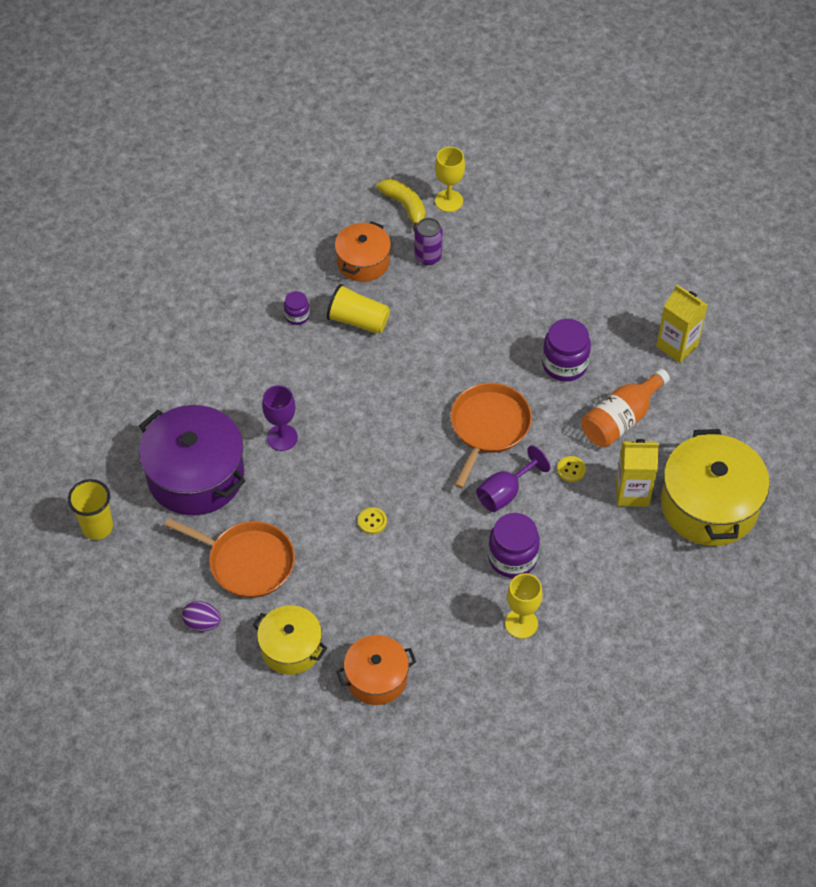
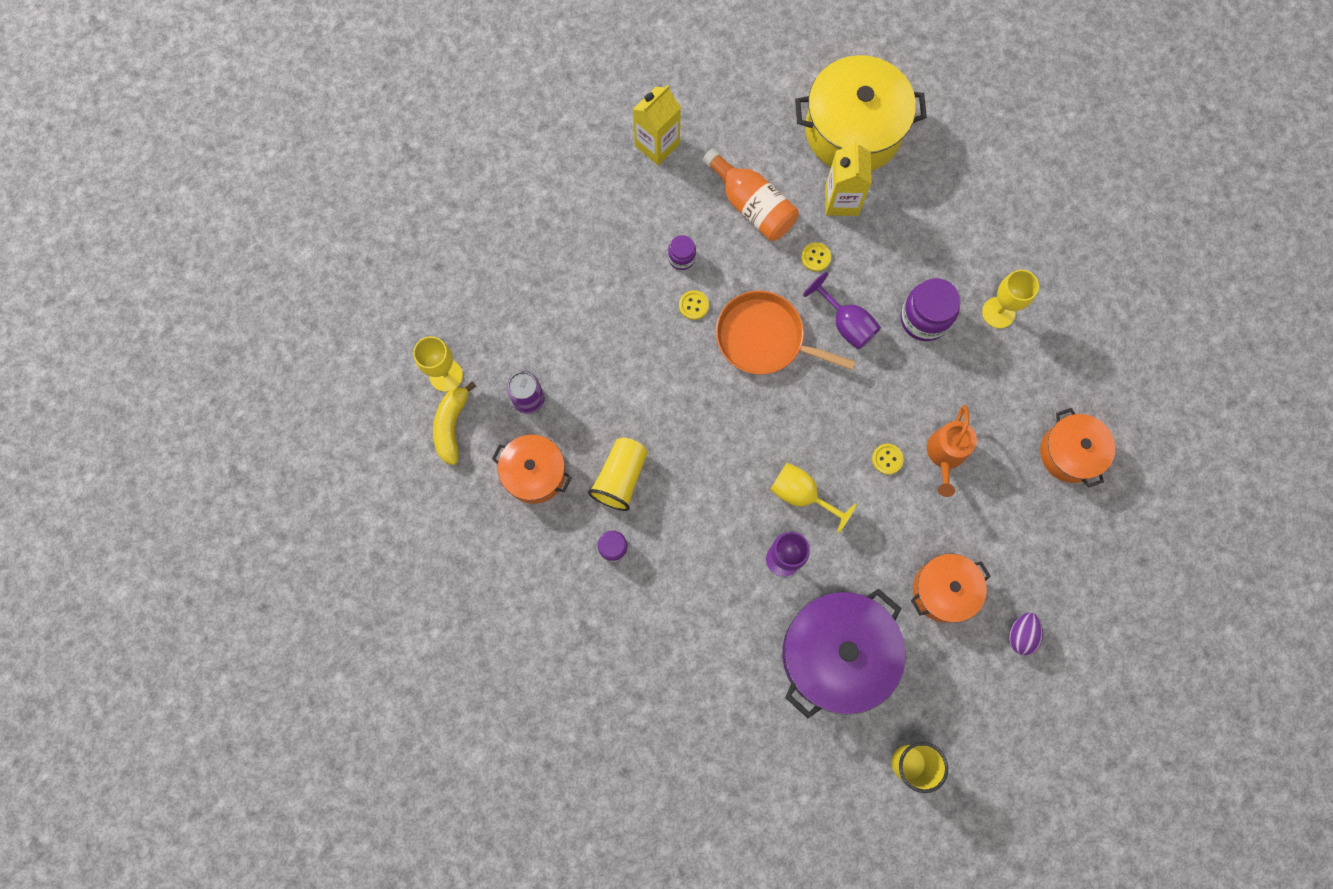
camera: 90 degrees left, 20 degrees up
orange pan [165,518,295,598] -> orange pot [911,554,990,623]
yellow pot [253,605,327,675] -> none
yellow banana [376,179,425,231] -> yellow banana turned 45 degrees counterclockwise [433,381,476,465]
purple jar [542,319,591,382] -> purple jar [668,235,696,270], size x0.55
none -> yellow button [679,290,709,320]
none -> yellow goblet [770,463,857,534]
none -> orange watering can [927,405,977,497]

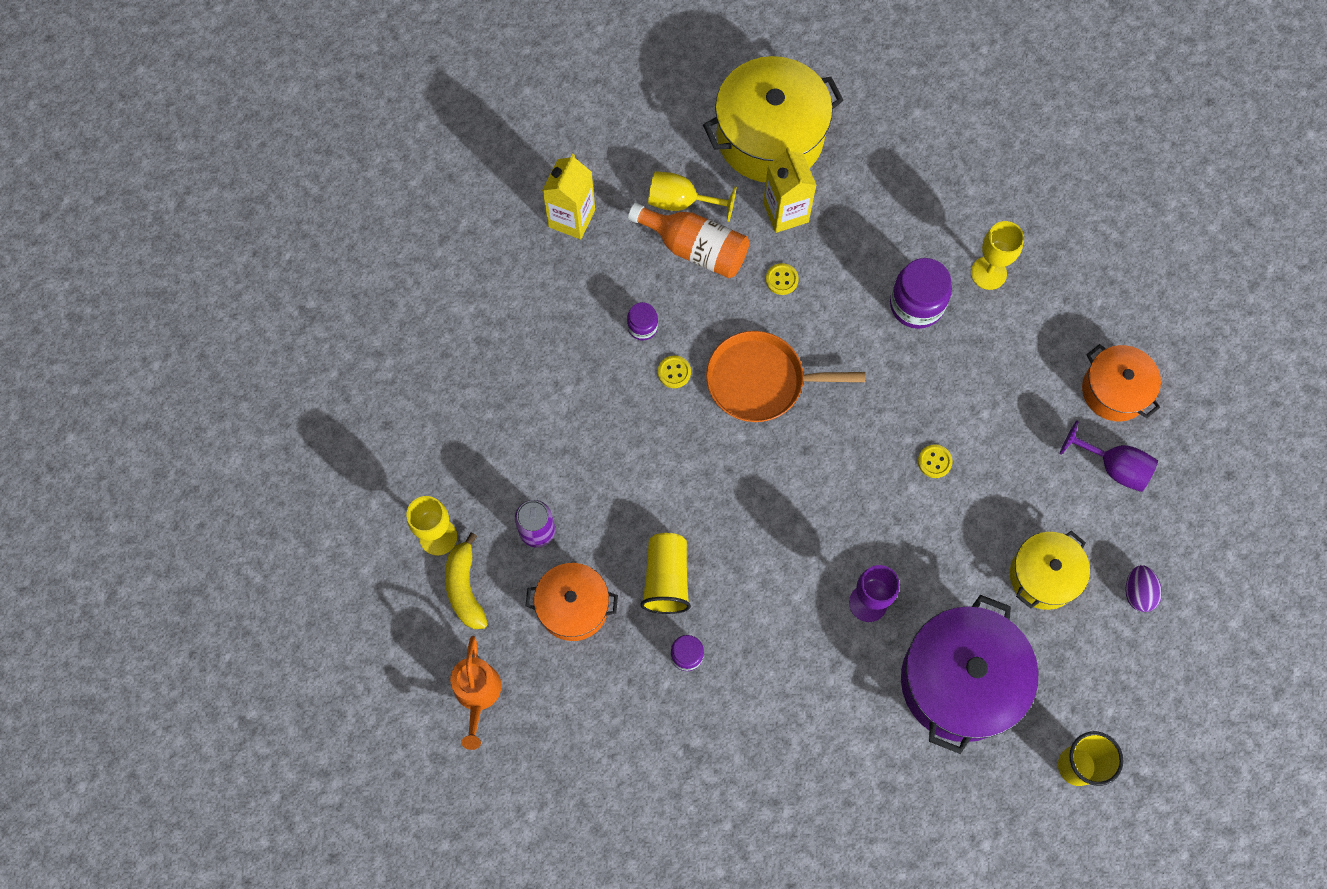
camera: 20 degrees left, 5 degrees down
yellow goblet [770,463,857,534] -> yellow goblet moved to [648,171,737,222]
purple goblet [803,272,881,349] -> purple goblet moved to [1059,420,1158,492]
orange pot [911,554,990,623] -> yellow pot [1010,531,1090,610]
orange watering can [927,405,977,497] -> orange watering can moved to [450,636,501,750]

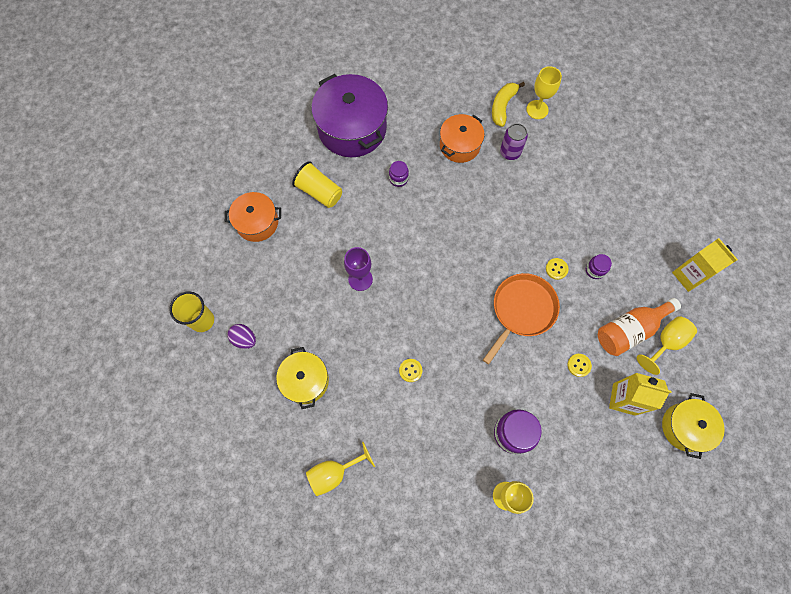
camera: 125 degrees right, 0 degrees up
yellow banana [445,532,488,629] -> yellow banana turned 90 degrees counterclockwise [492,82,525,127]
orange watering can [450,636,501,750] -> none
yellow cup [640,533,691,614] -> yellow cup moved to [292,161,342,208]
yellow pot [703,56,844,182] -> yellow pot [662,393,725,459], size x0.59
purple pot [901,595,1038,754] -> purple pot moved to [311,74,388,157]
purple goblet [1059,420,1158,492] -> yellow goblet [306,442,375,496]
orange pot [1082,344,1161,421] -> orange pot moved to [225,192,281,242]
purple egg [1125,565,1162,612] -> purple egg moved to [228,324,256,349]

